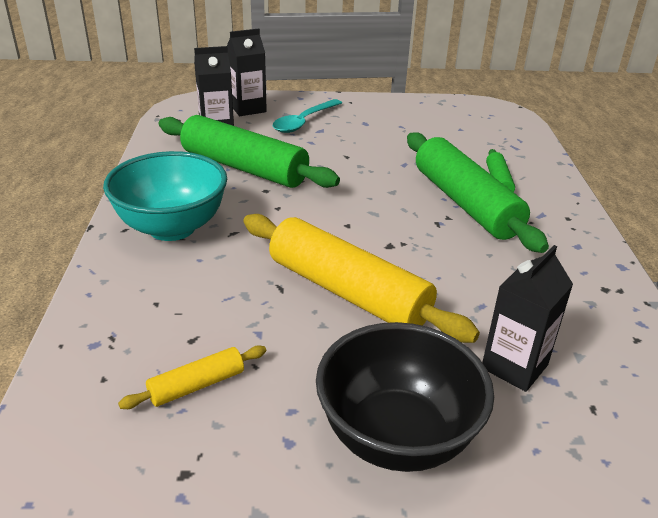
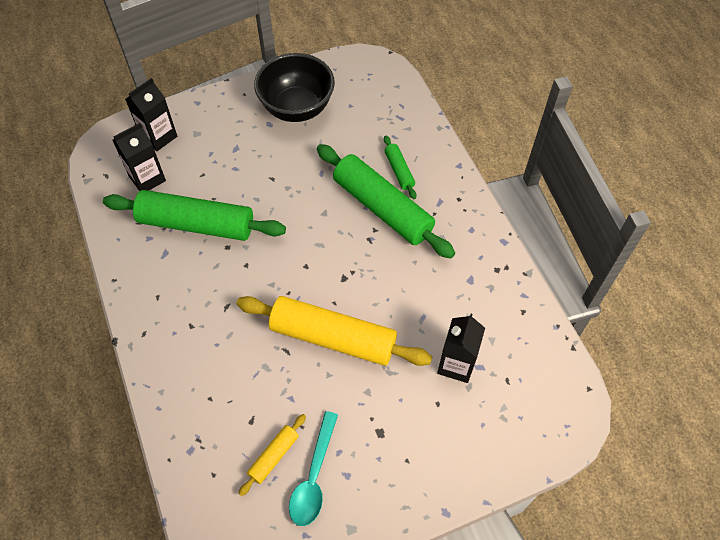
camera: 20 degrees left, 25 degrees up
turquoise bowl [103,151,227,241] -> none
turquoise spoon [273,99,342,133] -> turquoise spoon moved to [289,411,338,526]
black bowl [316,322,494,472] -> black bowl moved to [254,53,335,122]

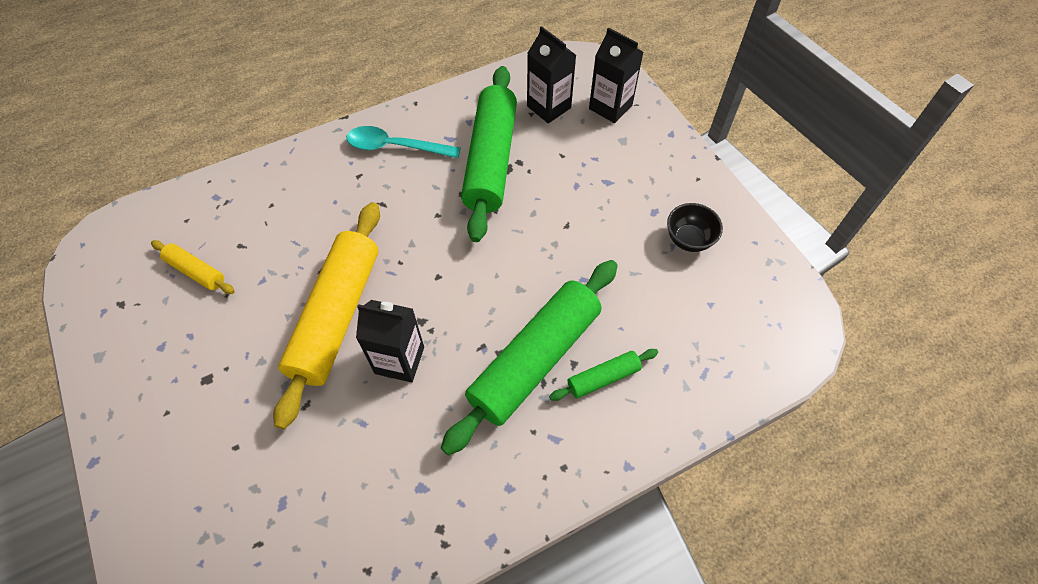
camera: 85 degrees right, 0 degrees up
black bowl [254,53,335,122] -> black bowl [667,203,723,252], size x0.50
turquoise spoon [289,411,338,526] -> turquoise spoon moved to [346,126,461,158]
black carton [437,314,485,383] -> black carton moved to [356,300,424,382]

